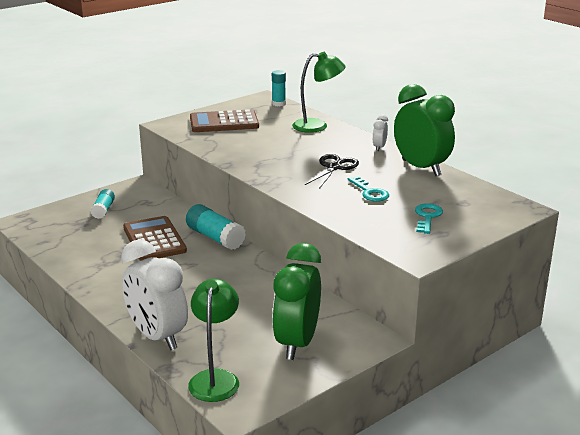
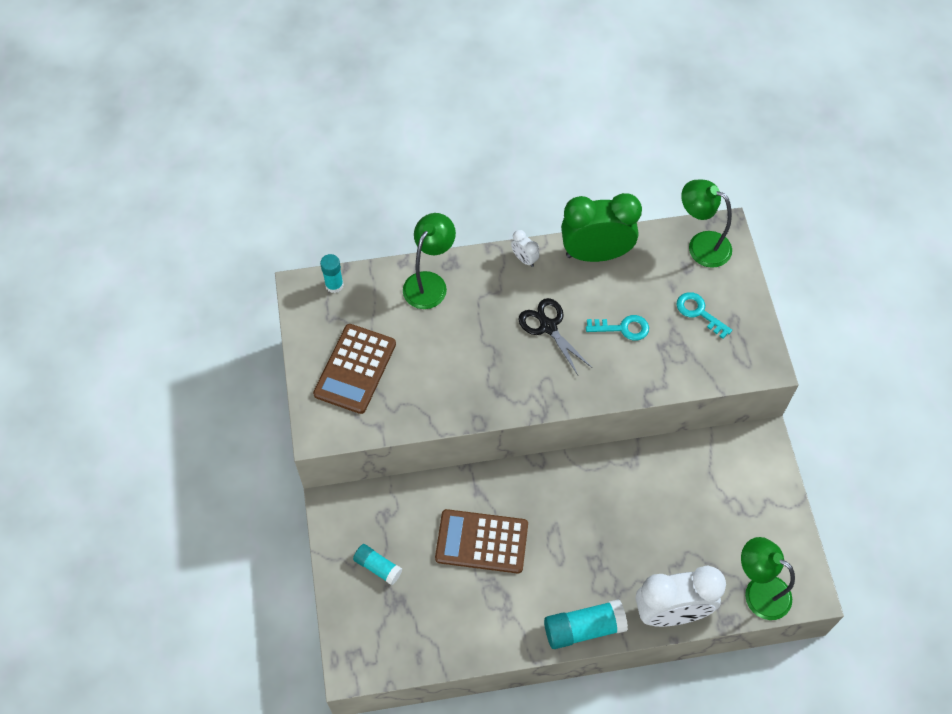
camera: 60 degrees left, 35 degrees up
turquoise glue stick [186,204,246,250] -> turquoise glue stick moved to [544,599,628,649]
green clock [272,243,321,360] -> none
none -> green lamp [681,180,732,268]

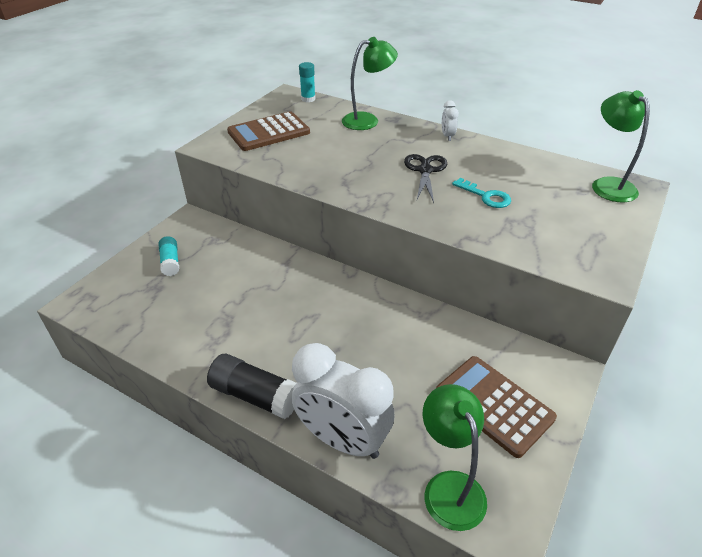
camera: 40 degrees right, 20 degrees down
brown calculator [435,509,528,574] -> brown calculator moved to [436,356,557,458]
turquoise glue stick [544,599,628,649] -> black glue stick [207,354,296,419]
green clock [561,193,642,262] -> none
turquoise key [676,292,732,339] -> none

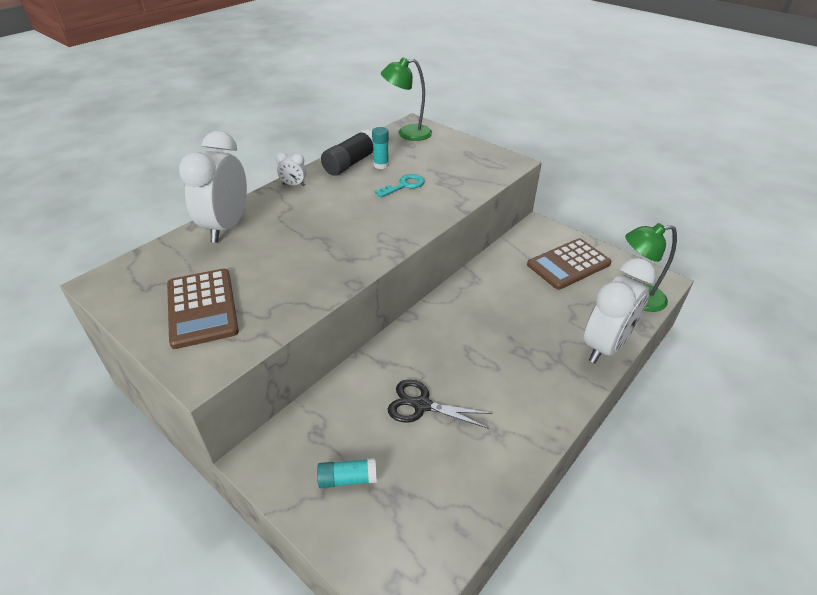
camera: 80 degrees left, 0 degrees up
black glue stick [207,354,296,419] -> black glue stick moved to [321,129,373,176]
turquoise glue stick [299,62,316,102] -> turquoise glue stick moved to [372,127,389,169]
green lamp [342,37,398,130] -> white clock [179,131,247,243]
black scissors [404,154,447,203] -> black scissors moved to [388,380,492,429]

